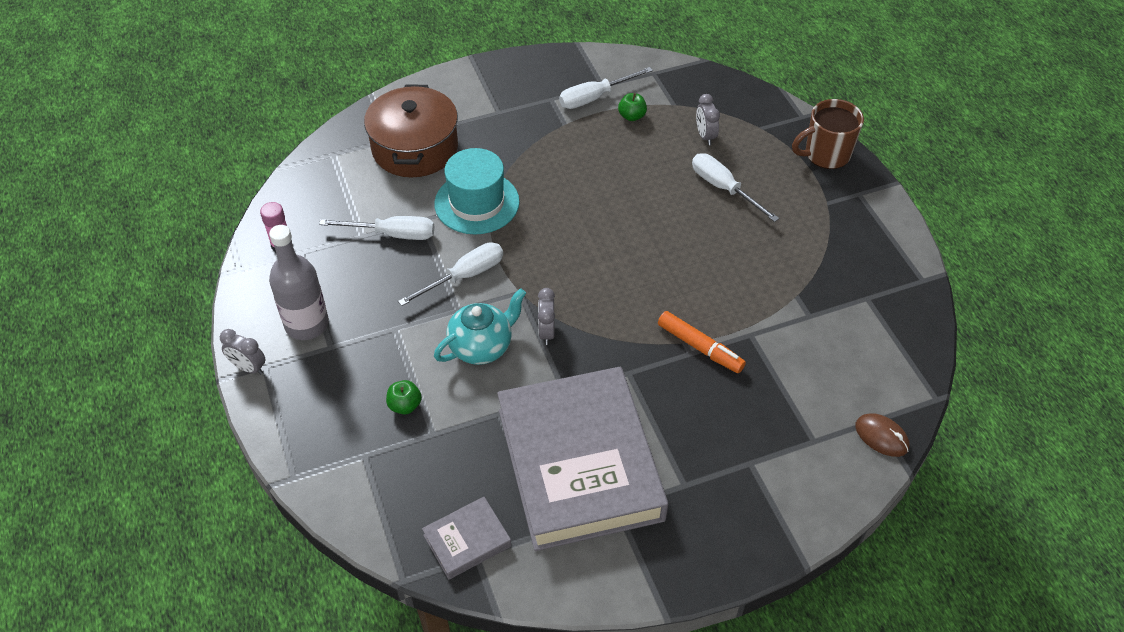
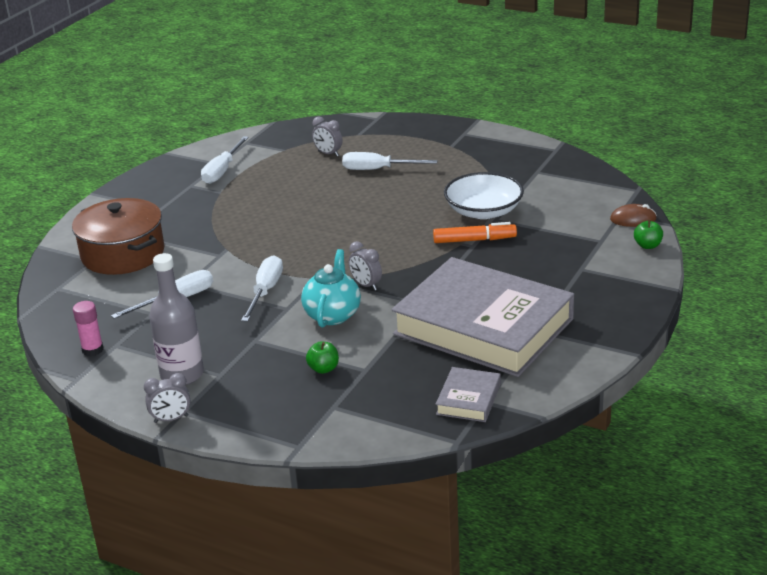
camera: 40 degrees left, 20 degrees down
turquoise hat [434,148,520,235] -> none
green apple [618,93,647,121] -> green apple moved to [634,219,663,249]
brown mug [792,99,864,169] -> none
none -> white bowl [444,172,524,219]

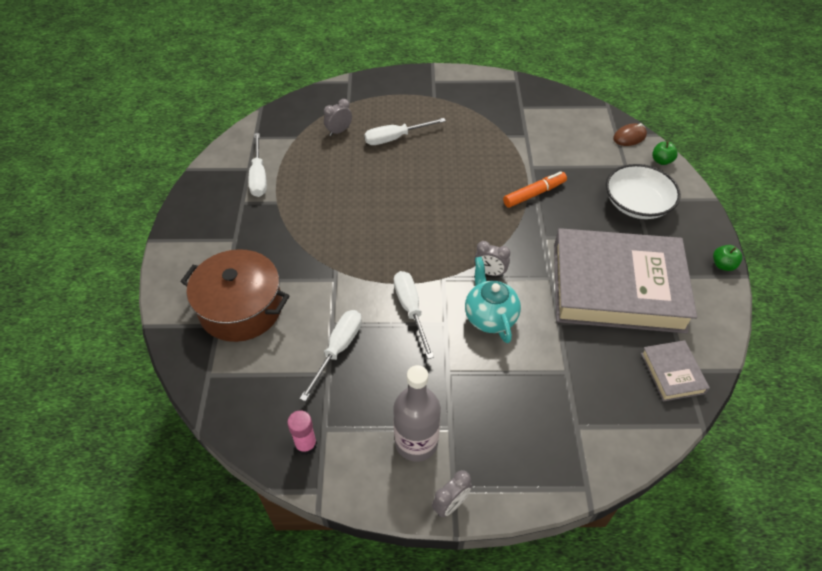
camera: 30 degrees left, 20 degrees up
green apple [306,342,339,374] -> green apple moved to [713,245,743,271]
grey clock [312,117,343,156] -> grey clock turned 135 degrees clockwise [324,99,352,136]
white bowl [444,172,524,219] -> white bowl moved to [606,164,681,219]

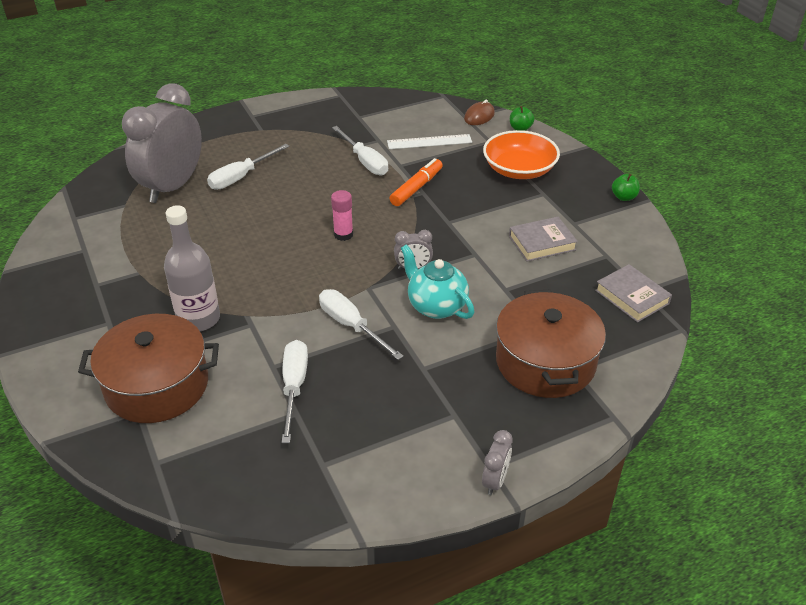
camera: 25 degrees left, 10 degrees down
white screwdriver [249,133,267,197] -> white screwdriver moved to [332,126,388,175]
pink glue stick [287,411,317,455] -> pink glue stick moved to [331,190,353,241]
grey clock [324,99,352,136] -> grey clock [122,83,202,203], size x2.46
grey bottle [393,365,441,462] -> grey bottle moved to [164,205,220,331]
grey book [554,228,697,333] -> grey book [509,217,578,262], size x0.41
white bowl [606,164,681,219] -> orange bowl [483,130,560,179]
none -> white ruler [387,134,472,149]
none -> brown pot [496,290,606,398]

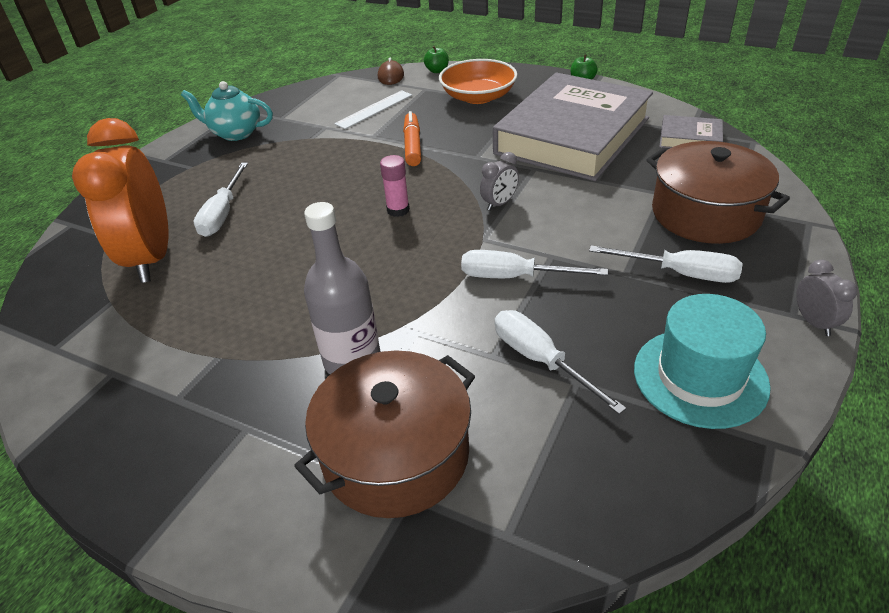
camera: 35 degrees left, 0 degrees up
grey clock [122,83,202,203] -> orange clock [72,118,168,283]
white screwdriver [332,126,388,175] -> white screwdriver moved to [589,245,743,283]
turquoise teapot [401,244,475,319] -> turquoise teapot moved to [181,81,273,141]
grey book [509,217,578,262] -> grey book [493,72,653,181], size x2.44
none -> turquoise hat [634,294,771,429]

